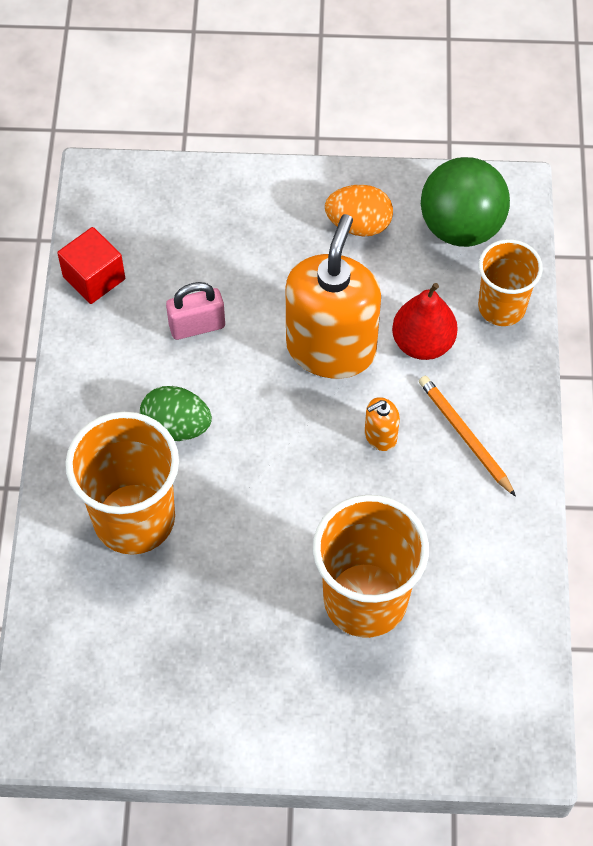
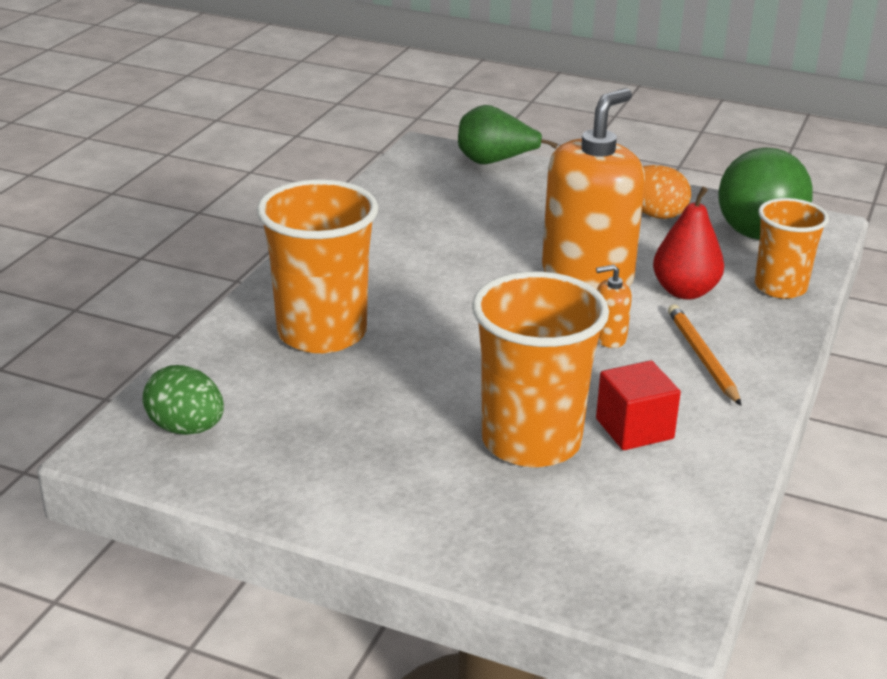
camera: 20 degrees right, 30 degrees down
red cube [57,227,125,304] -> red cube moved to [596,360,681,450]
green egg [140,386,212,441] -> green egg moved to [143,365,224,435]
pink padlock [166,282,225,340] -> none
none -> green pear [458,105,558,164]

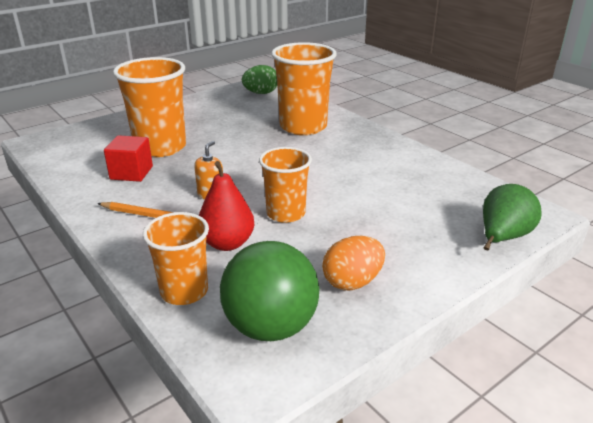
camera: 120 degrees right, 0 degrees up
orange soap dispenser [542,88,645,290] -> orange cup [259,147,312,223]

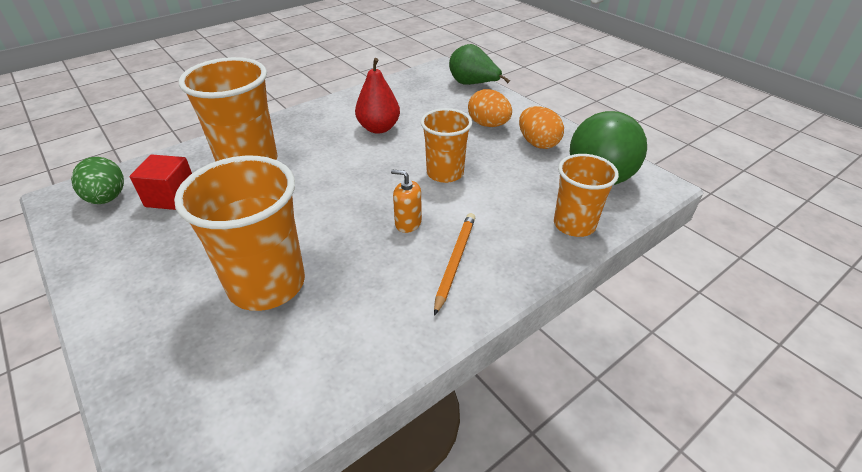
camera: 90 degrees left, 10 degrees up
red cube [104,135,153,182] -> red cube moved to [130,154,192,210]
red pear [199,161,254,251] -> red pear moved to [355,58,400,134]
none -> orange egg [468,89,512,127]

